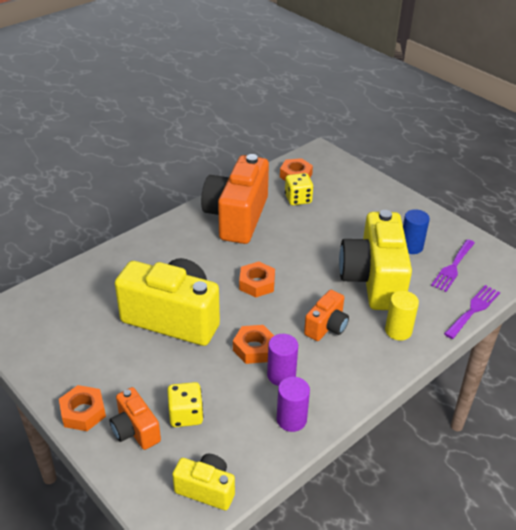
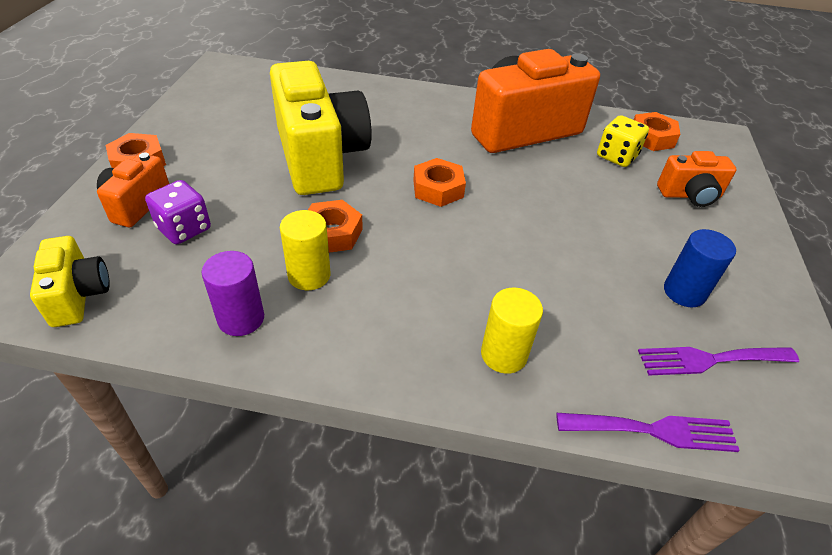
camera: 50 degrees right, 5 degrees up
yellow dice [167,382,203,427] -> purple dice [145,180,211,244]
purple cylinder [267,334,298,386] -> yellow cylinder [280,210,330,290]
orange camera [304,290,349,341] -> orange camera moved to [657,151,737,207]
yellow camera [339,210,412,310] -> none

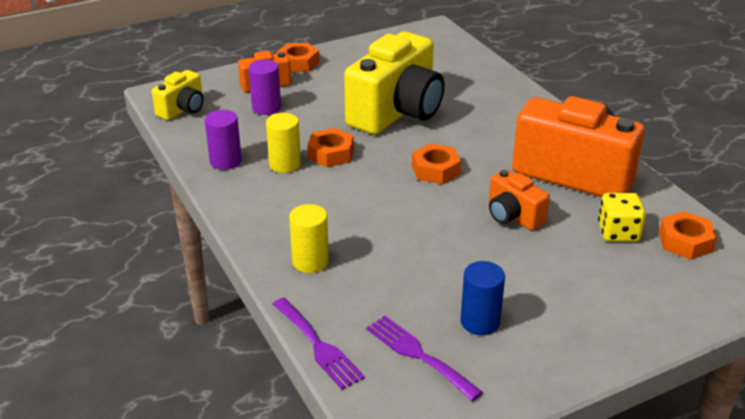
camera: 55 degrees right, 10 degrees down
purple dice [145,180,211,244] -> purple cylinder [249,60,281,115]
orange camera [657,151,737,207] -> orange camera moved to [489,169,550,231]

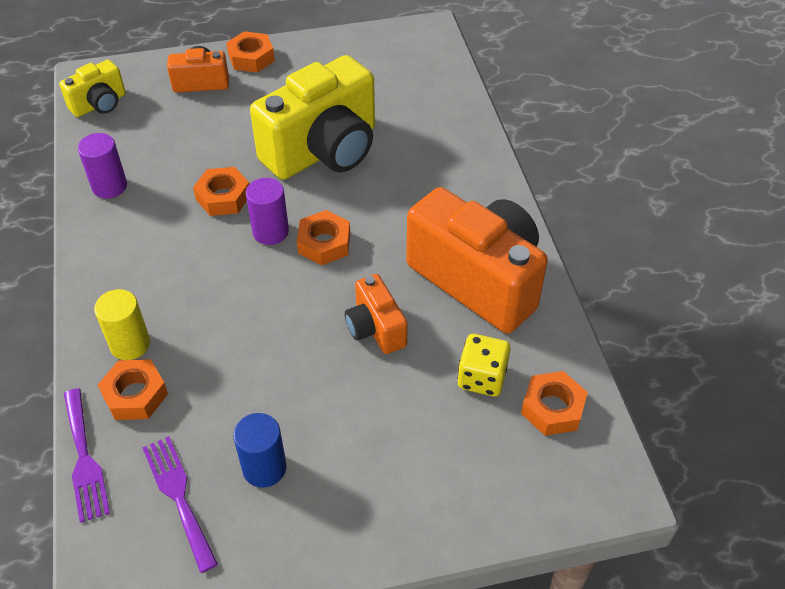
camera: 15 degrees right, 15 degrees up
purple cylinder [249,60,281,115] -> purple cylinder moved to [246,178,289,245]
yellow cylinder [266,113,301,173] -> none
none -> orange nut [98,359,168,420]

